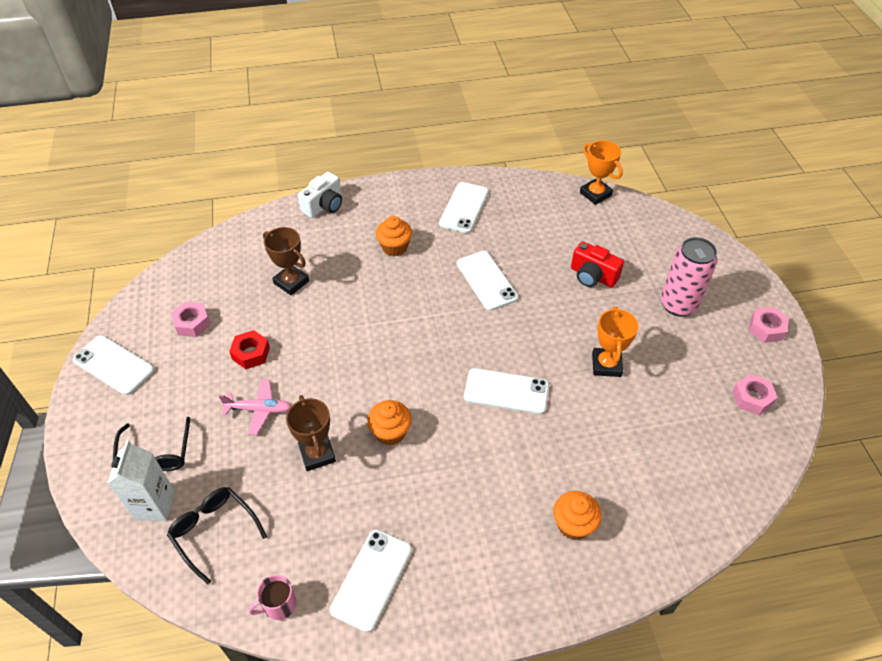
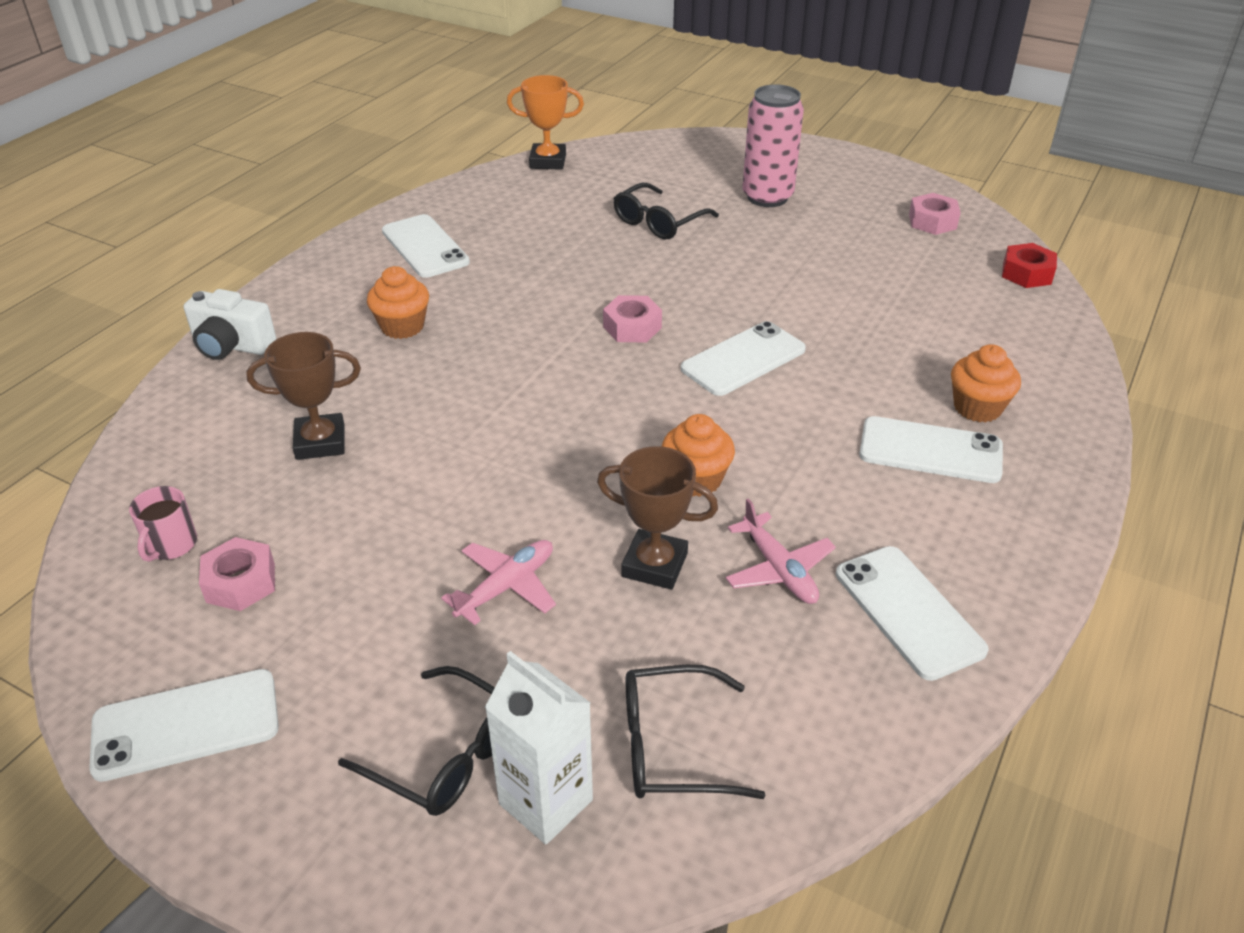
camera: 50 degrees left, 10 degrees down
red nut [229,330,270,369] -> red nut moved to [1002,243,1057,288]
pink mug [249,575,296,620] -> pink mug moved to [129,486,197,562]
white camera [298,172,342,218] -> white camera turned 120 degrees clockwise [184,289,276,360]
white phone [457,251,518,311] -> white phone moved to [859,416,1003,483]
red camera [571,242,624,287] -> black glasses [613,183,719,239]
orange trophy [592,306,639,377] -> none
pink nut [749,307,789,343] -> pink nut moved to [603,295,662,343]
none -> pink plane [726,498,836,604]

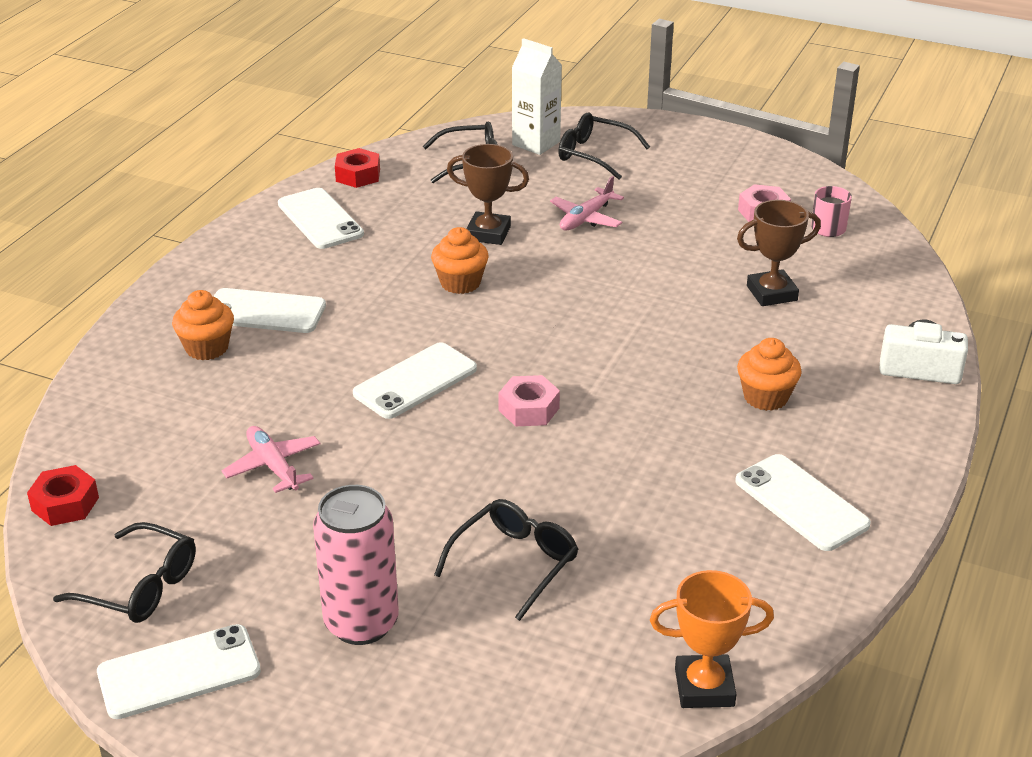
camera: 175 degrees right, 5 degrees down
white phone [89,669,279,782] -> white phone moved to [97,624,261,719]
pink plane [726,498,836,604] -> pink plane moved to [221,426,320,493]
pink nut [909,193,961,235] -> black glasses [53,522,196,623]
none -> red nut [335,148,380,188]

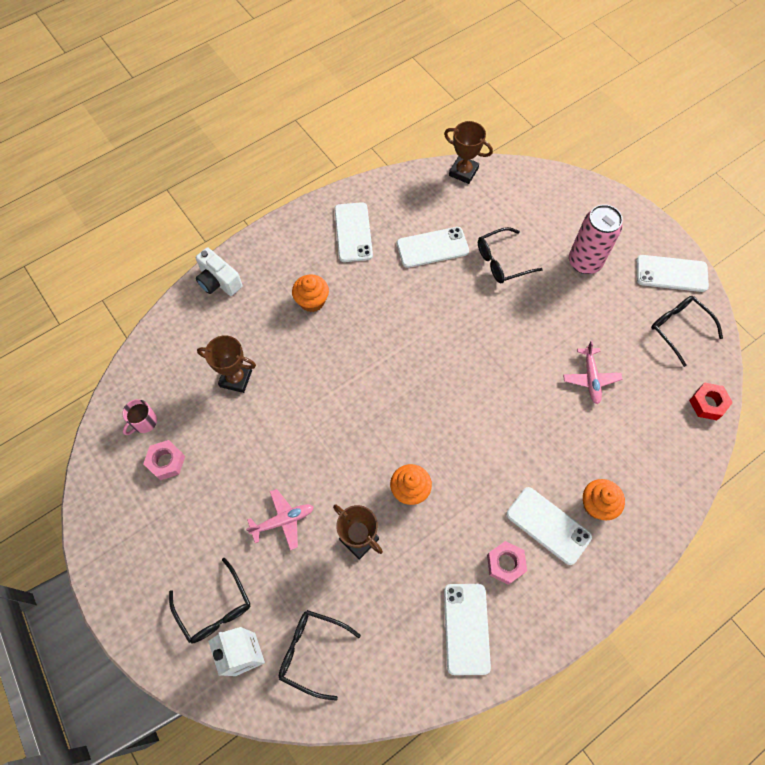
camera: 150 degrees left, 30 degrees up
red nut [335,148,380,188] -> none
white phone [353,342,477,419] -> white phone moved to [397,227,469,268]
pink nut [498,375,560,426] -> pink nut moved to [487,541,527,585]
orange trophy [650,570,774,708] -> brown trophy [444,121,493,184]

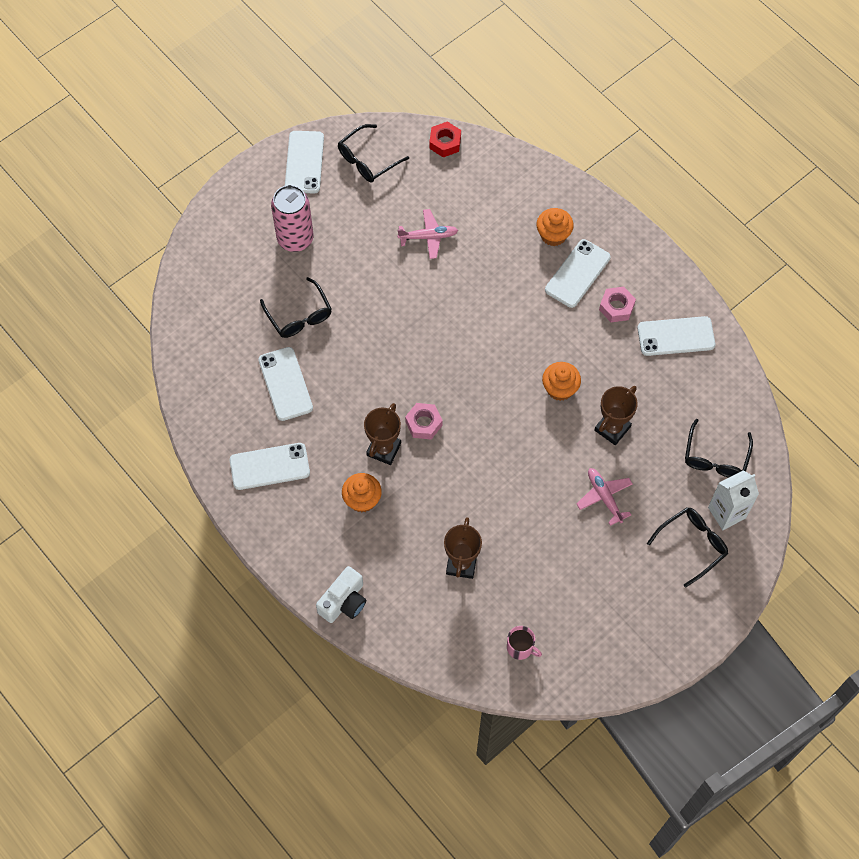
camera: 95 degrees left, 0 degrees up
pink nut [143,440,185,480] -> pink nut moved to [405,403,443,440]
brown trophy [444,121,493,184] -> brown trophy moved to [364,403,401,465]

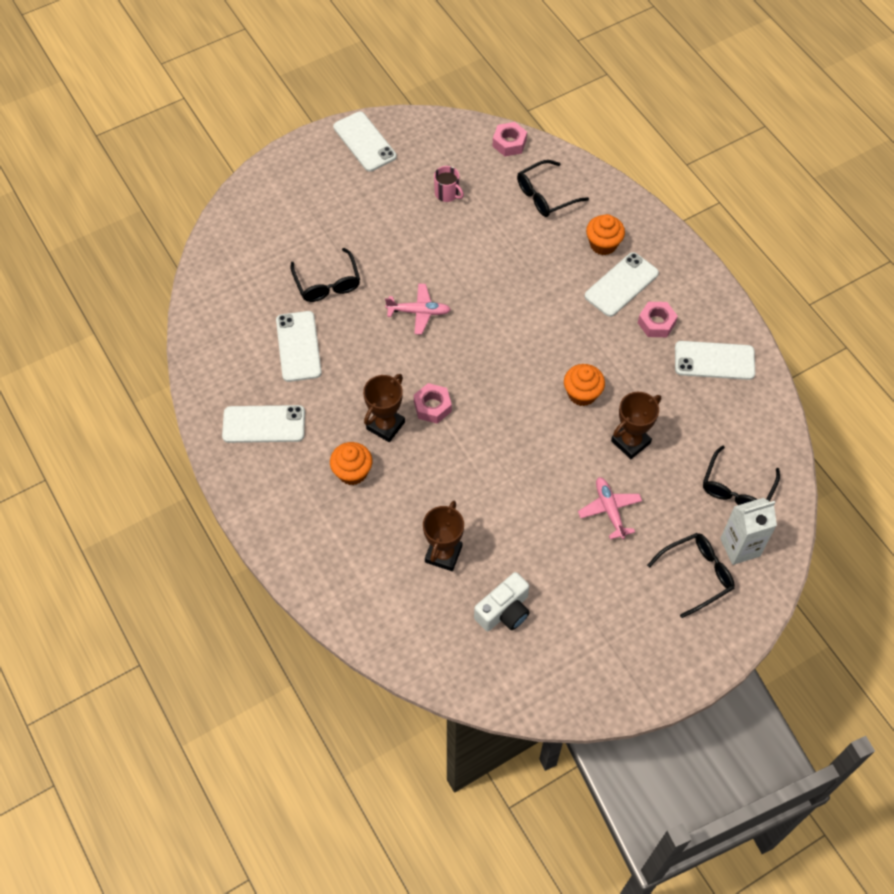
camera: 10 degrees right, 5 degrees down
pink can [271,185,313,252] -> none
white phone [285,131,324,193] -> white phone turned 45 degrees counterclockwise [333,112,397,172]
white camera [316,566,366,623] -> white camera moved to [474,572,530,631]
black glasses [338,124,409,183] -> black glasses moved to [517,160,589,217]
pink plane [397,209,458,259] -> pink plane moved to [385,284,451,335]
red nut [429,121,461,157] -> pink nut [492,122,527,156]
pink mug [507,626,542,660] -> pink mug moved to [434,166,464,202]

